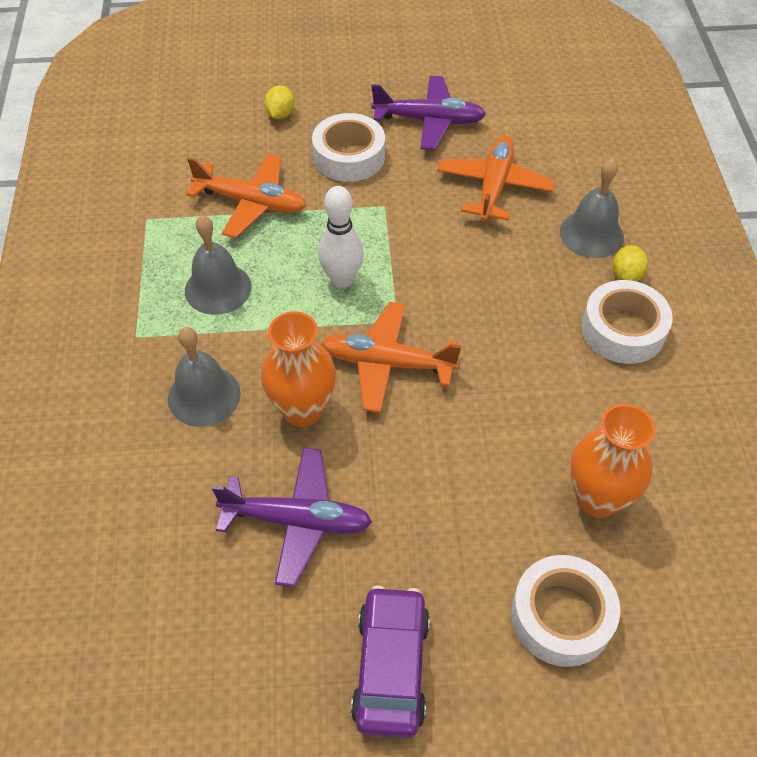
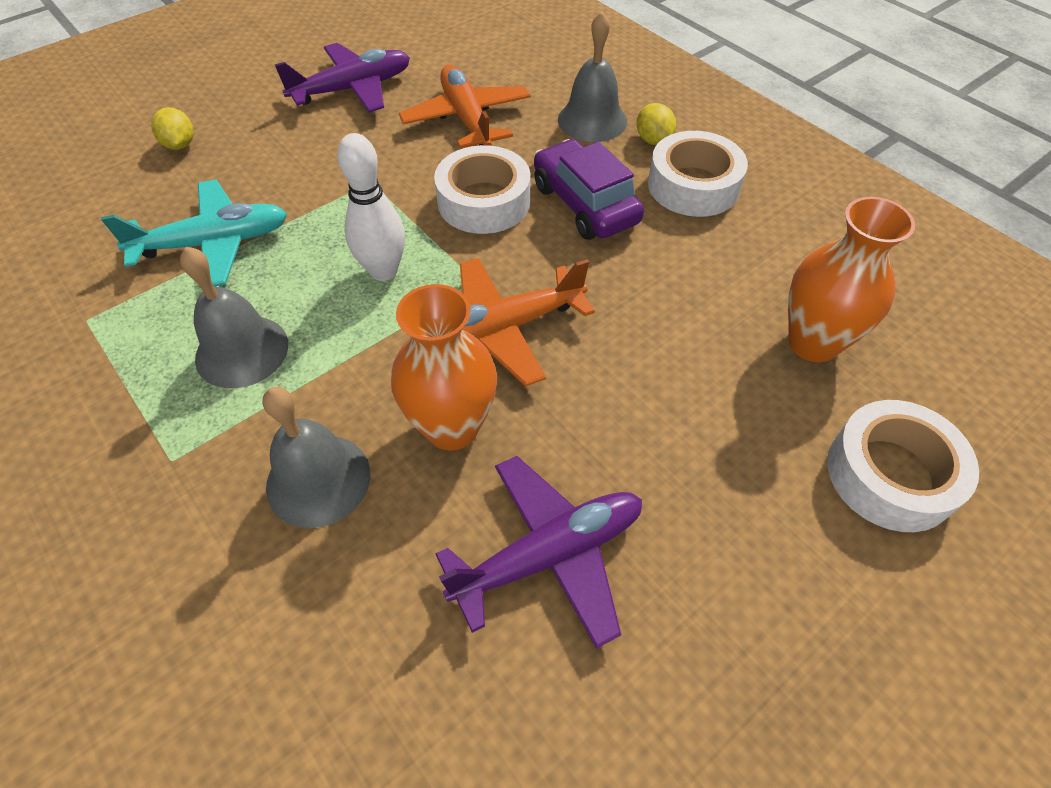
camera: 35 degrees left, 0 degrees up
orange plane [186,154,306,238] -> turquoise plane [101,179,287,287]
white tape [312,113,385,182] -> white tape moved to [434,145,530,234]
purple car [351,585,430,738] -> purple car moved to [534,139,644,240]

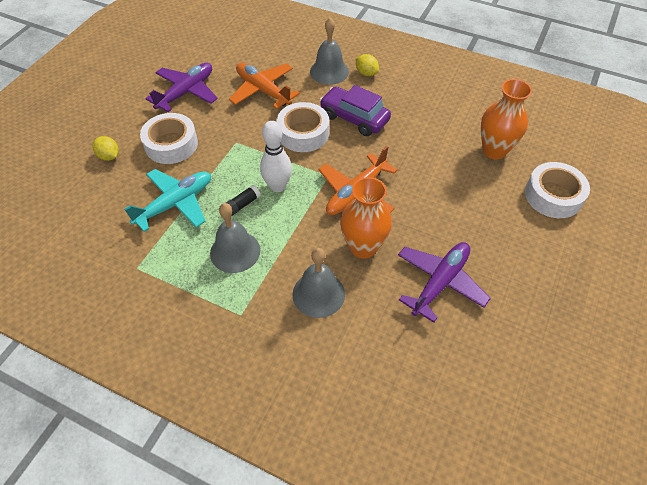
camera: 25 degrees left, 0 degrees up
white tape [648,131,748,217] -> white tape moved to [140,113,198,164]
none -> black glue stick [226,185,261,216]

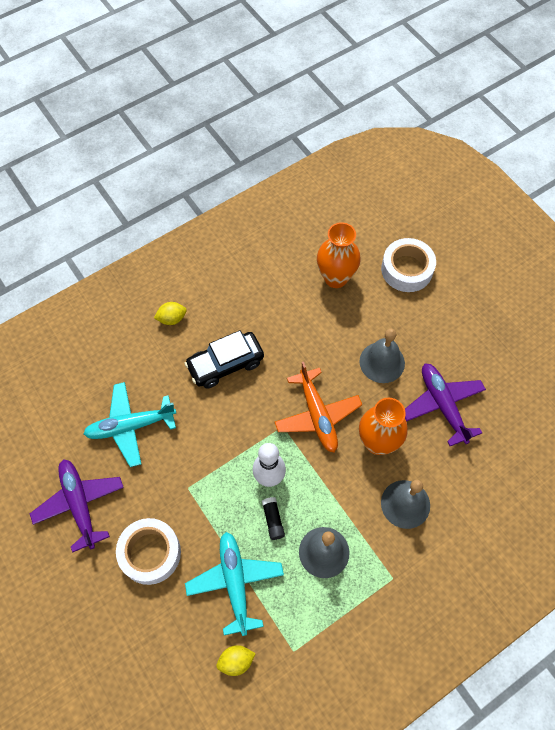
camera: 60 degrees left, 10 degrees up
yellow lemon [92,136,119,161] -> yellow lemon moved to [216,645,256,676]
orange plane [229,63,300,109] -> turquoise plane [83,382,176,467]
white tape [277,102,329,152] -> none
grey bell [310,18,349,85] -> grey bell moved to [360,329,405,383]
purple car [319,85,391,136] -> black car [184,330,264,389]

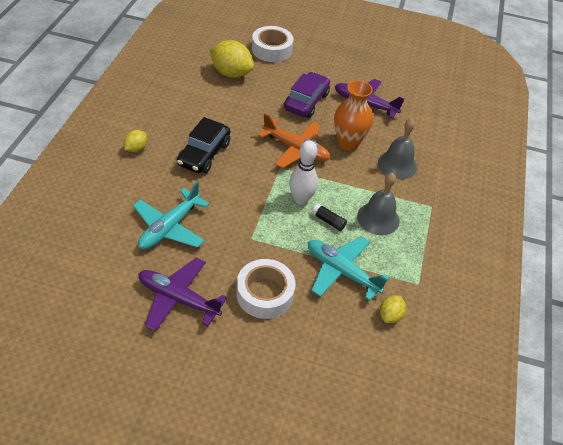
camera: 45 degrees left, 15 degrees down
orange vase [317,222,361,288] -> yellow lemon [210,40,254,78]
grey bell [360,329,405,383] -> purple car [284,72,330,118]

